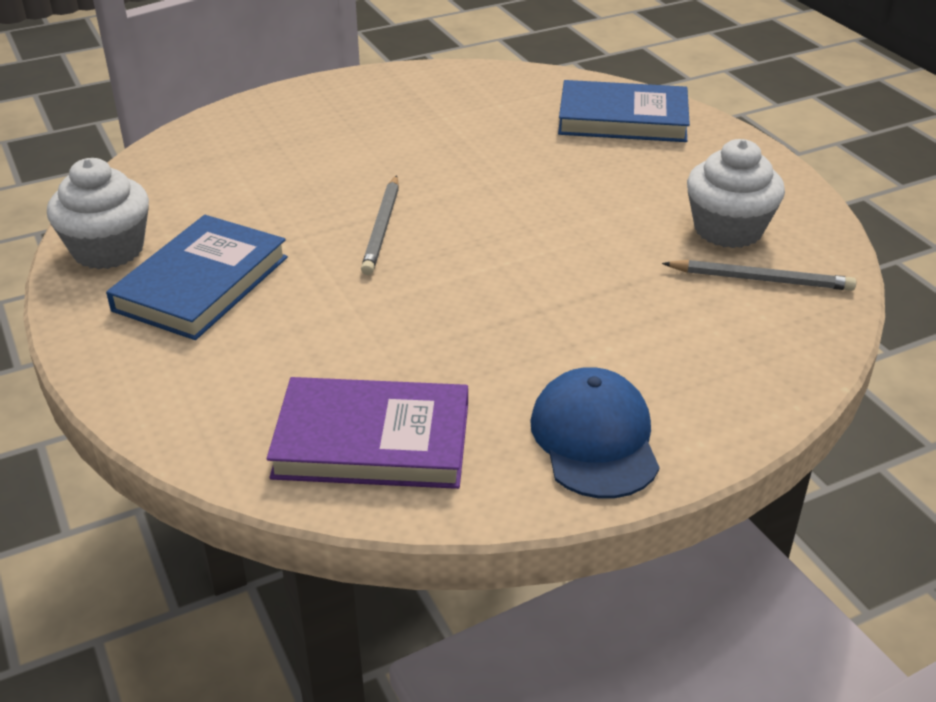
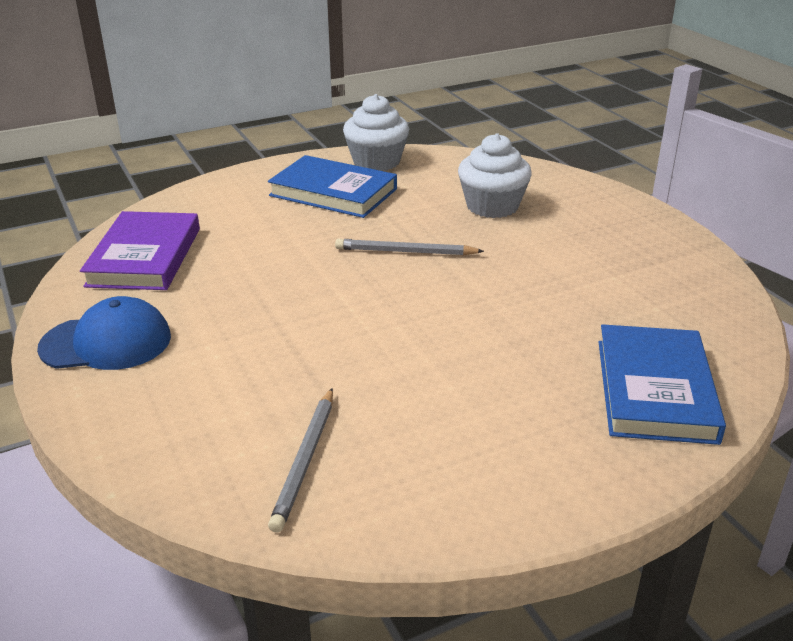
camera: 90 degrees right, 5 degrees down
white cupcake [687,139,785,248] -> white cupcake moved to [458,133,532,218]

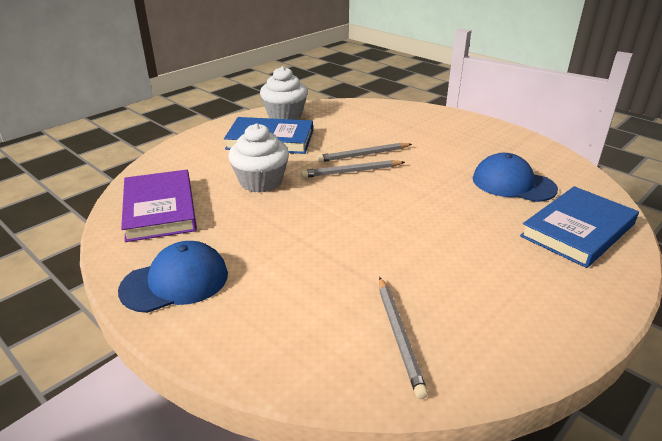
camera: 20 degrees left, 0 degrees up
white cupcake [458,133,532,218] -> white cupcake moved to [228,123,289,193]
blue book [599,324,726,445] -> blue book turned 60 degrees clockwise [520,186,639,268]
none -> grey pencil [317,143,412,162]
none -> blue cap [473,153,558,202]

